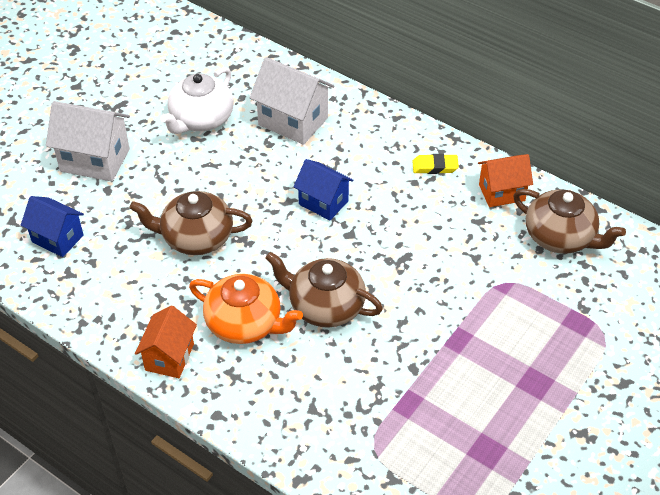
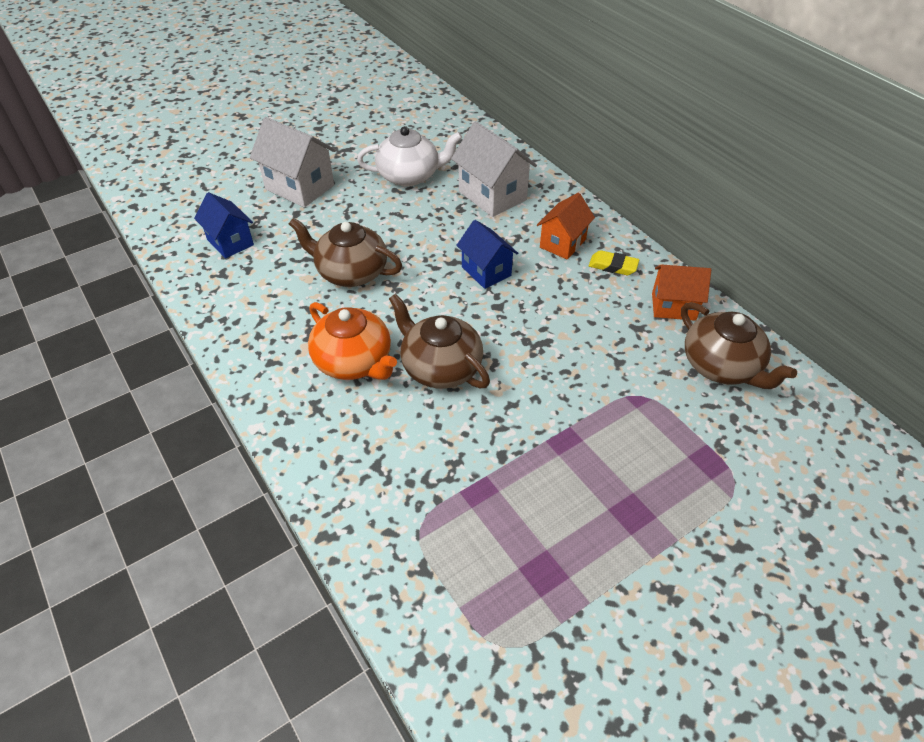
camera: 20 degrees right, 0 degrees up
orange house [135,305,197,378] -> orange house moved to [537,193,595,260]
white teapot [160,67,234,134] -> white teapot turned 150 degrees counterclockwise [357,126,462,186]

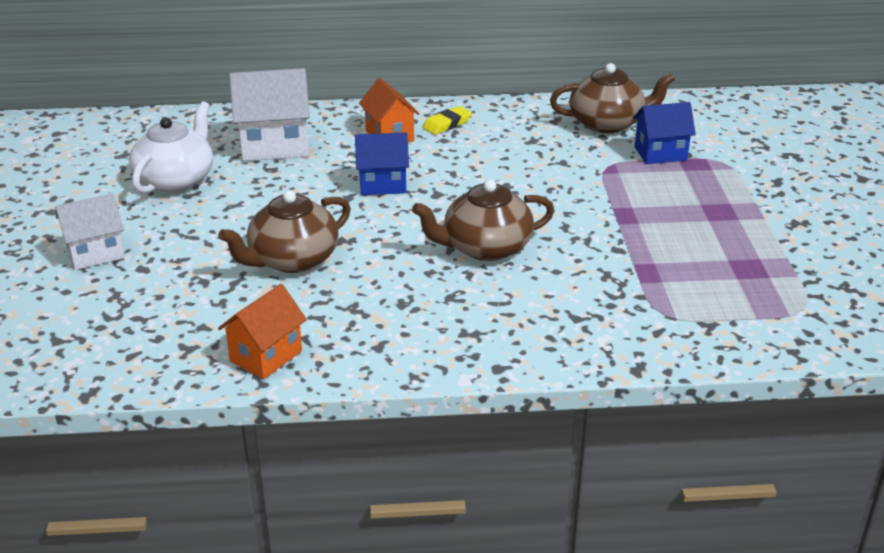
camera: 60 degrees left, 15 degrees down
blue house [194,192,254,259] -> blue house moved to [633,102,696,164]
white house [250,117,336,207] -> white house [55,193,125,270], size x0.66
orange teapot [308,302,397,380] -> none
orange house [652,265,711,321] -> orange house moved to [218,284,307,379]

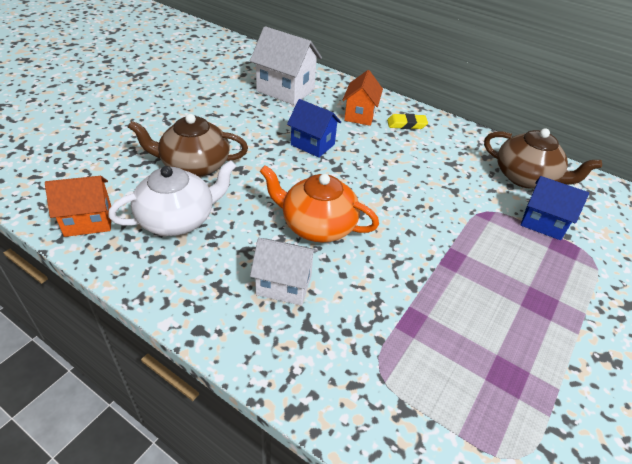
camera: 35 degrees right, 10 degrees up
white house [55,193,125,270] -> white house moved to [250,238,318,306]
white teapot [129,101,213,194] -> white teapot moved to [108,160,236,236]
brown teapot [412,180,555,261] -> orange teapot [260,165,379,243]

